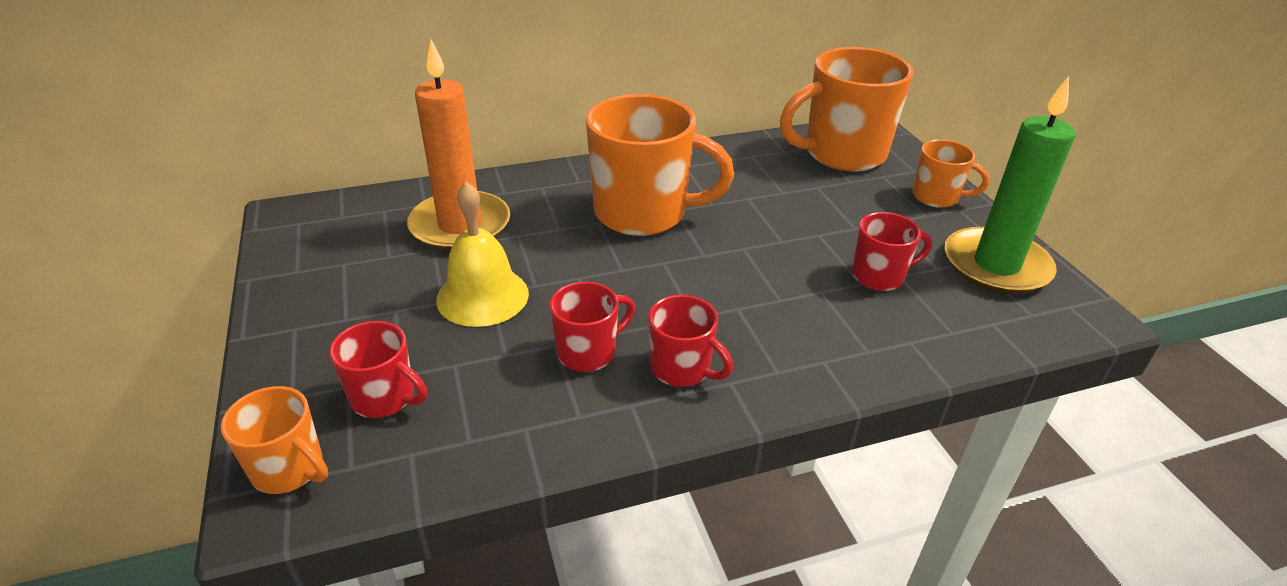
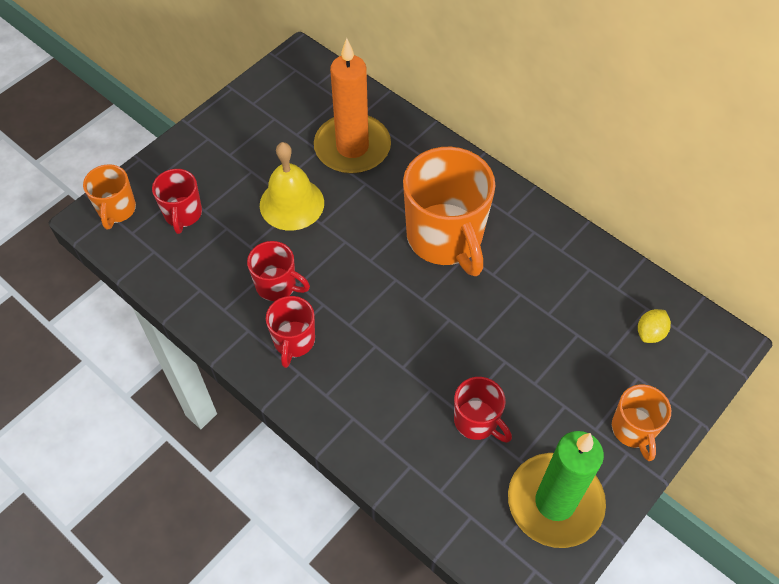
camera: 60 degrees right, 20 degrees up
orange mug [780,47,913,171] -> yellow lemon [638,309,671,343]

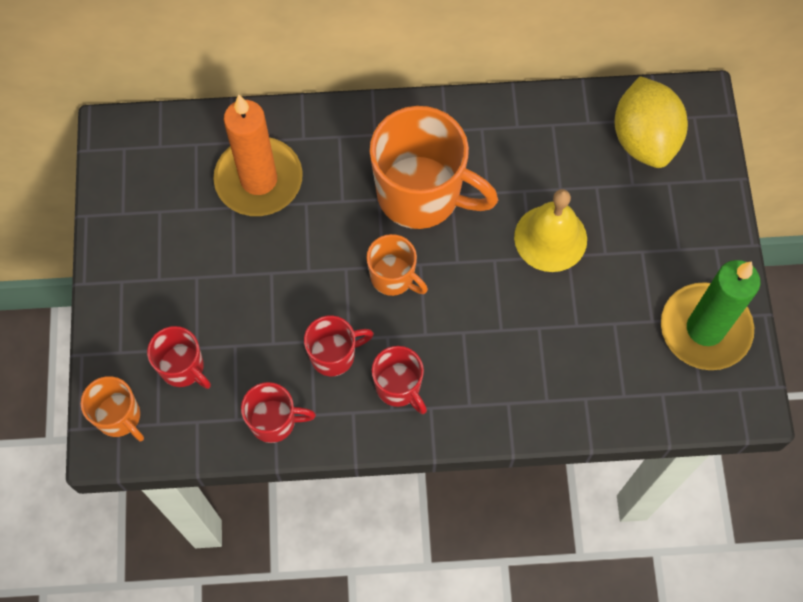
camera: 45 degrees left, 10 degrees up
yellow bell [260,142,324,231] -> yellow bell moved to [514,189,587,272]
red mug [454,377,512,443] -> red mug moved to [241,382,316,443]
orange mug [612,384,671,461] -> orange mug moved to [367,234,428,296]
yellow lemon [638,309,671,343] -> yellow lemon [615,76,688,168], size x2.29

